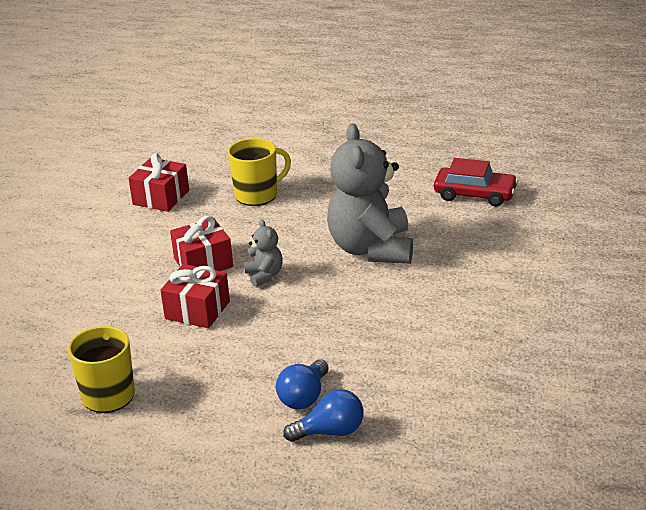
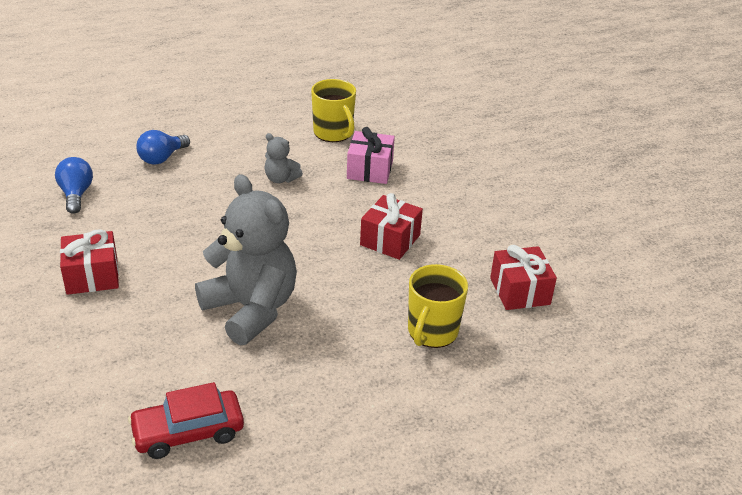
camera: 140 degrees right, 5 degrees up
red gift [160,264,230,328] -> red gift moved to [60,229,119,295]
grey teddy bear [244,219,283,287] -> grey teddy bear moved to [265,133,303,183]
blue light bulb [276,359,329,409] -> blue light bulb moved to [55,157,93,214]
none -> pink gift [347,127,395,184]

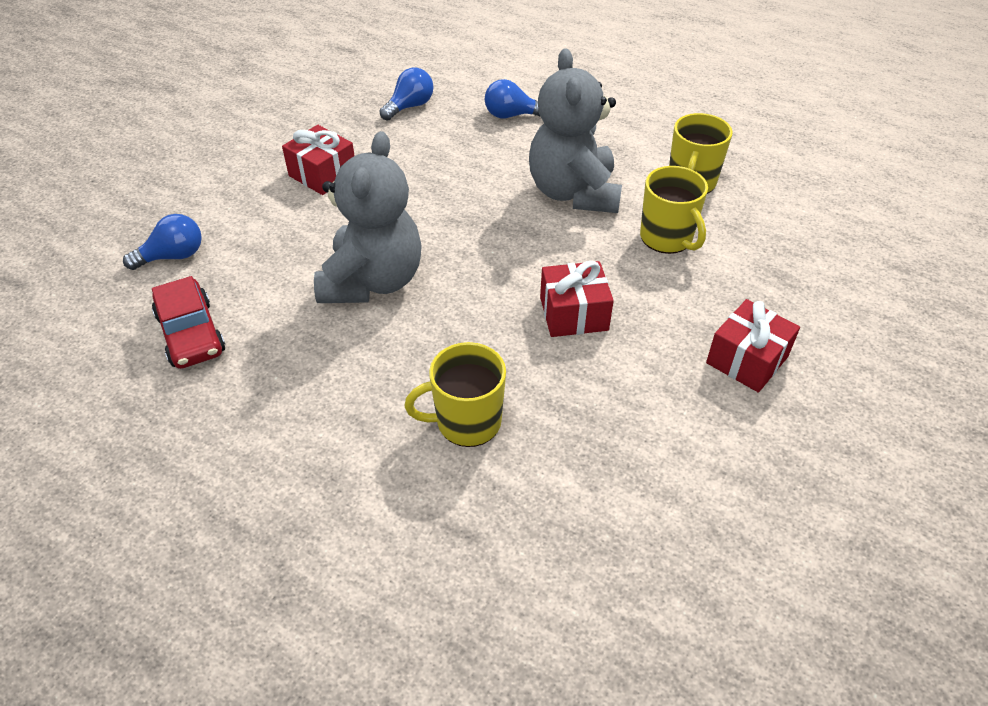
camera: 55 degrees right, 10 degrees up
red car [128,382,244,459] -> red car turned 150 degrees counterclockwise [152,276,225,369]
grey teddy bear [265,133,303,183] -> grey teddy bear [529,48,622,213], size x2.27
pink gift [347,127,395,184] -> yellow mug [640,166,708,254]
red gift [490,245,557,310] -> red gift moved to [706,299,800,392]
none -> blue light bulb [123,214,202,270]

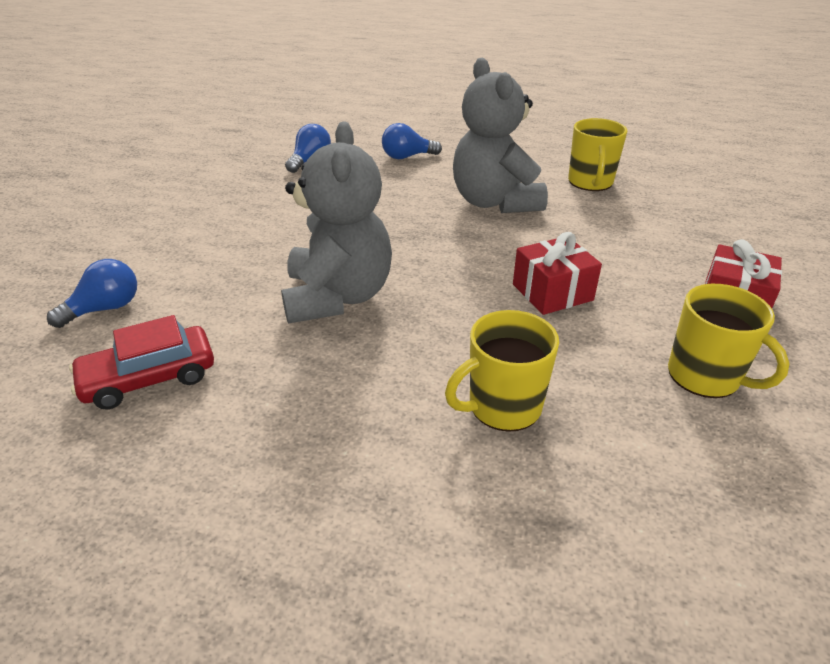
camera: 15 degrees left, 10 degrees down
red car [152,276,225,369] -> red car turned 105 degrees clockwise [69,315,214,410]
red gift [282,125,355,195] -> none
yellow mug [640,166,708,254] -> yellow mug moved to [668,284,790,398]

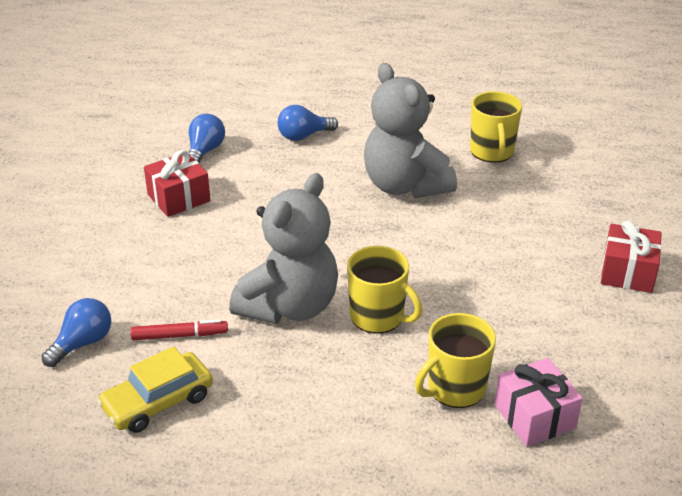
camera: 10 degrees left, 0 degrees up
red car [69,315,214,410] -> yellow car [97,346,213,433]
grey teddy bear [281,122,392,324] -> grey teddy bear turned 45 degrees clockwise [229,173,338,324]
red gift [513,232,602,315] -> red gift moved to [144,150,210,217]
yellow mug [668,284,790,398] -> yellow mug moved to [347,246,422,333]
none -> red marker [130,319,228,341]
none -> pink gift [495,358,583,447]

